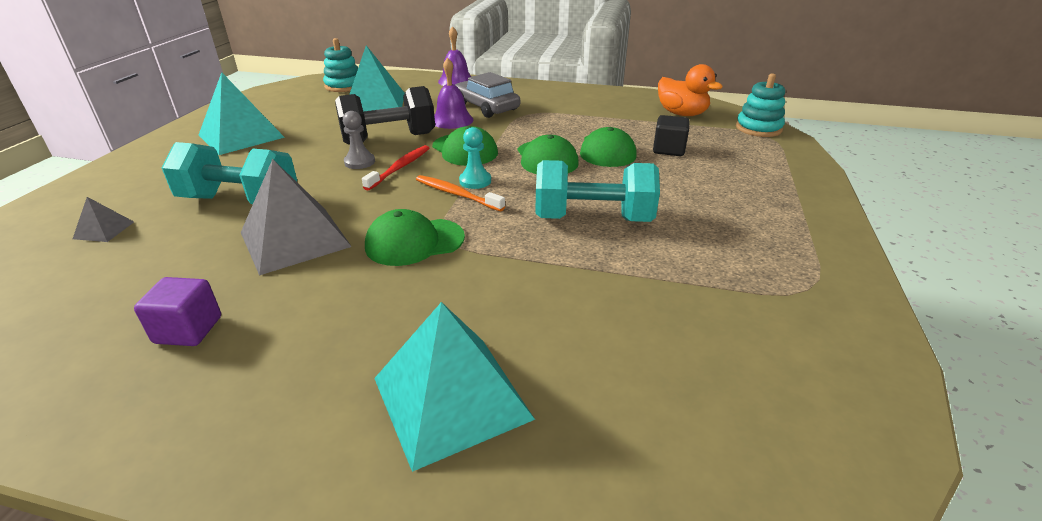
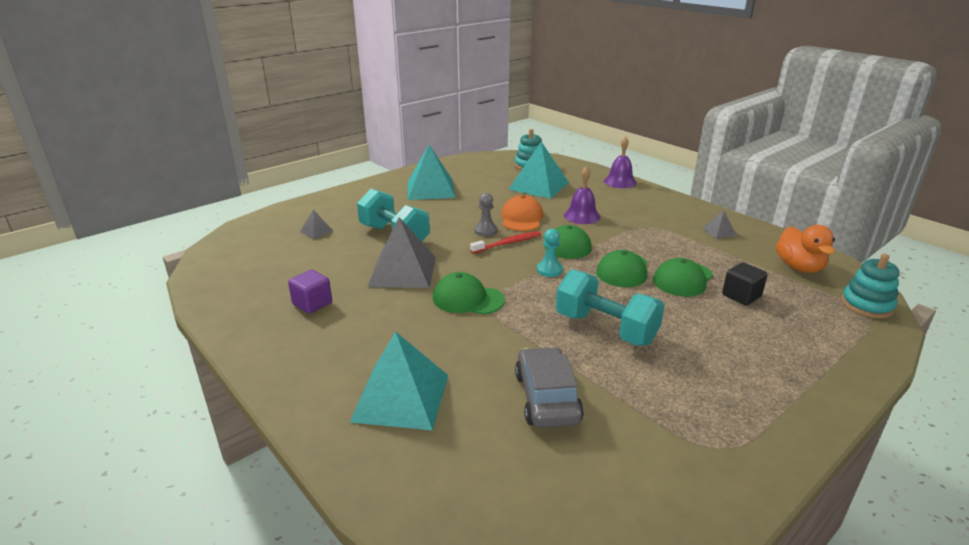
camera: 35 degrees right, 5 degrees down
black dumbbell [335,86,435,145] -> orange cap [501,195,544,231]
orange toothbrush [416,175,505,211] -> none
grey car [455,72,520,118] -> grey car moved to [515,347,584,428]
none -> grey pyramid [702,210,737,239]

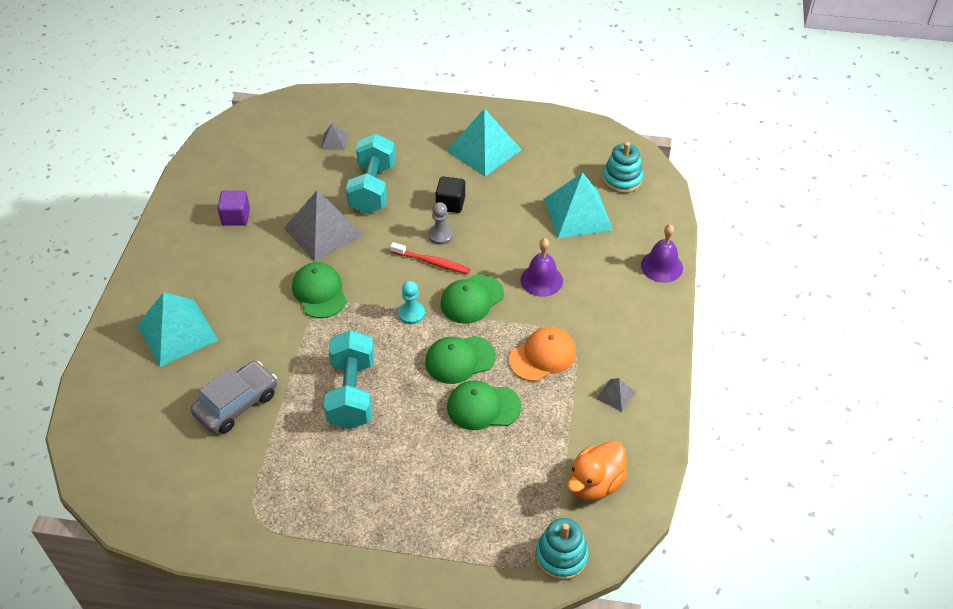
camera: 50 degrees right, 20 degrees up
orange cap [501,195,544,231] -> orange cap moved to [509,327,576,381]
black cube [722,262,768,305] -> black cube moved to [436,176,465,213]

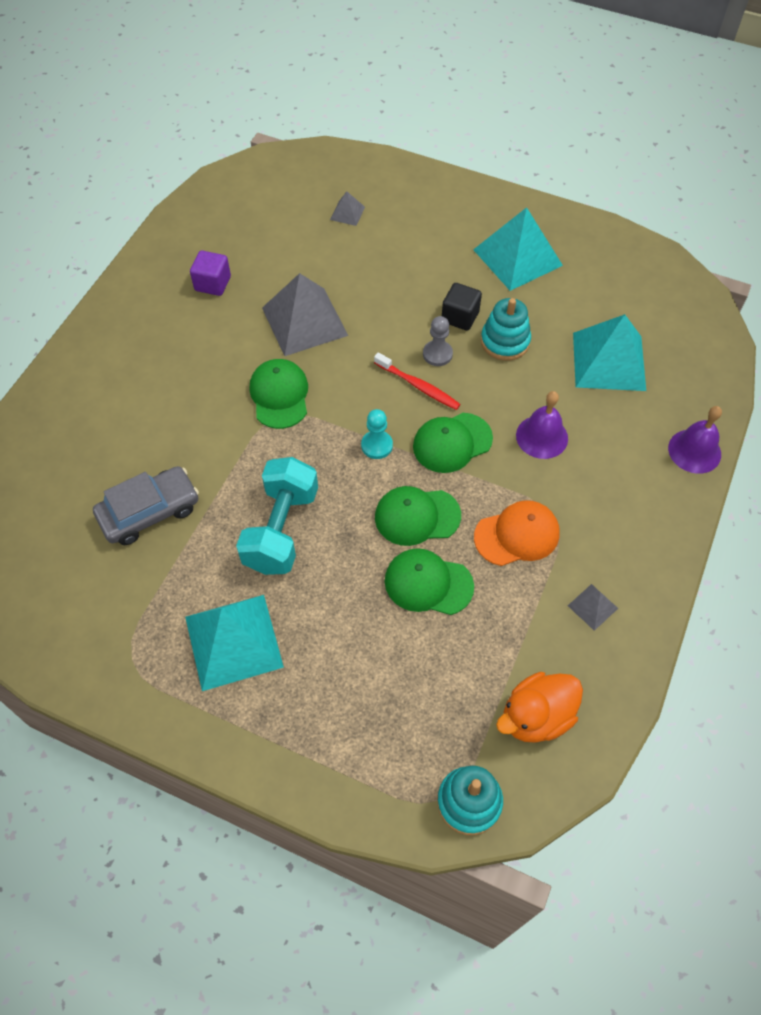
camera: 15 degrees right, 10 degrees up
turquoise pyramid [137,292,218,367] -> turquoise pyramid moved to [185,595,284,691]
turquoise dumbbell [346,134,395,214] -> none
turquoise stacking toy [603,142,643,193] -> turquoise stacking toy moved to [481,298,531,361]

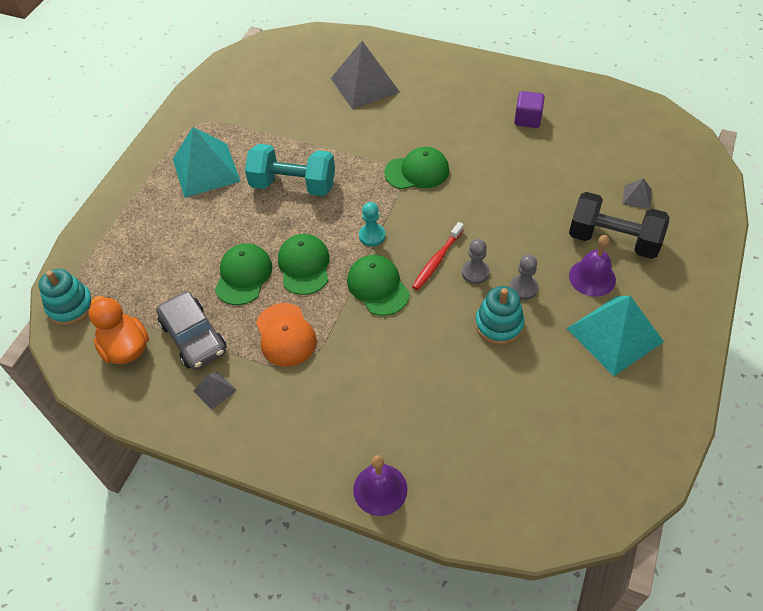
camera: 90 degrees right, 5 degrees down
grey car [93,466,199,545] -> grey car moved to [156,292,227,370]
grey pyramid [262,273,348,356] -> grey pyramid moved to [331,41,400,109]
black cube [442,283,482,331] -> grey pawn [510,255,538,300]
purple bell [516,391,568,459] -> purple bell moved to [569,235,616,297]
turquoise pyramid [573,314,646,391] -> none
none -> black dumbbell [569,192,669,259]

